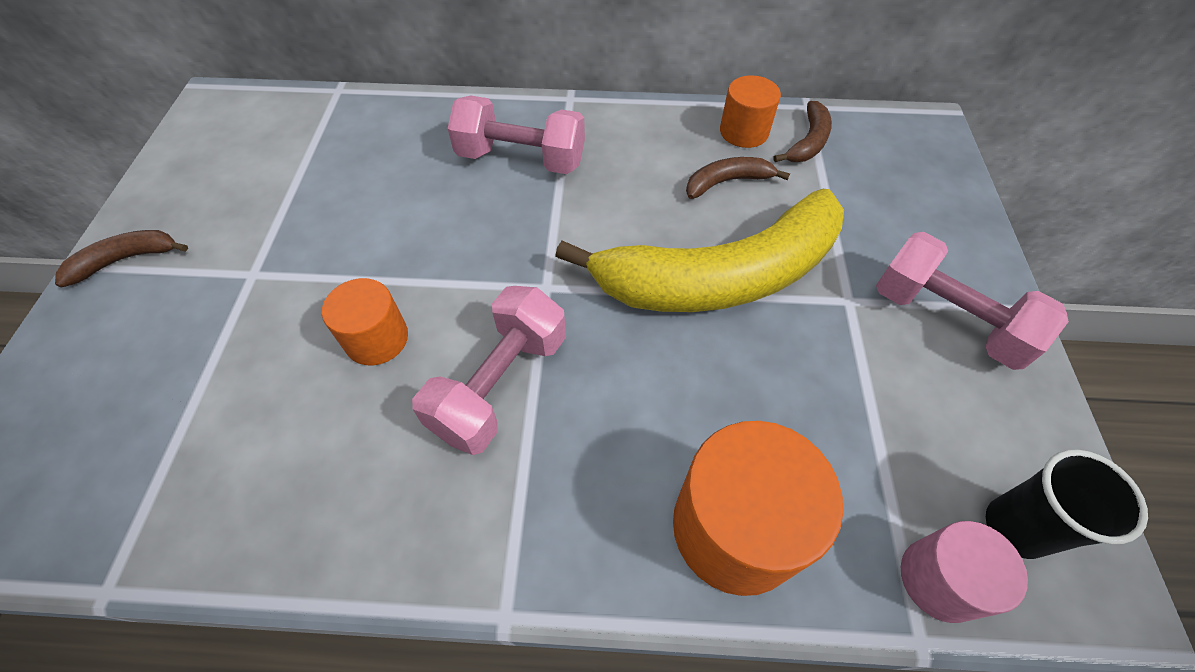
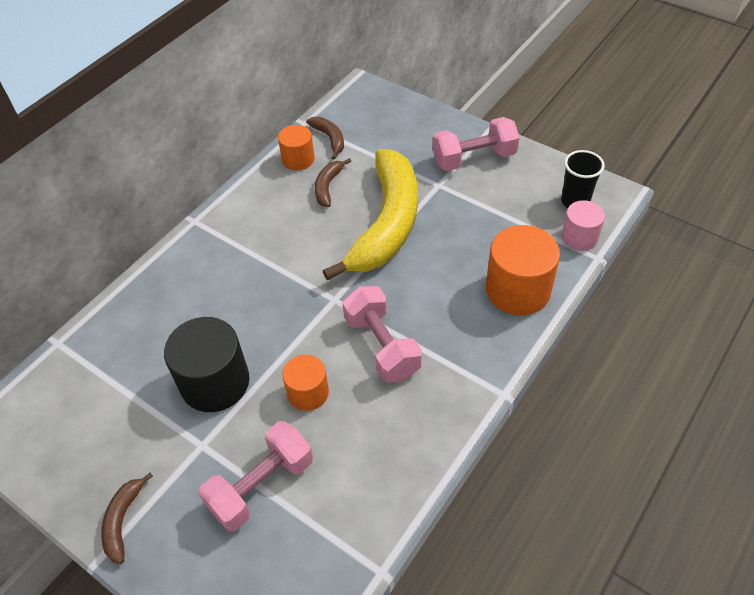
camera: 55 degrees left, 5 degrees down
pink dumbbell [448,95,585,174] -> pink dumbbell moved to [198,421,313,531]
none -> black cylinder [164,317,250,412]

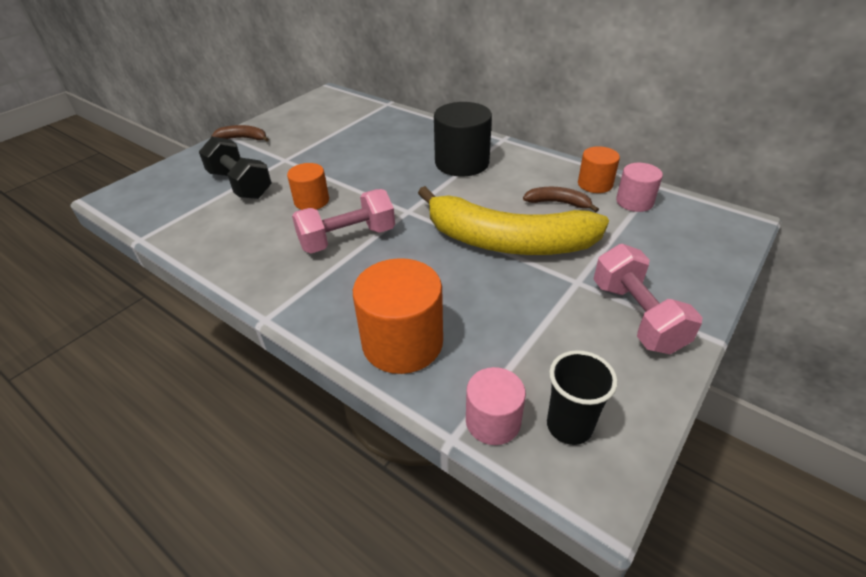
camera: 90 degrees right, 10 degrees down
black cylinder [164,317,250,412] -> black cylinder moved to [434,102,492,176]
pink dumbbell [198,421,313,531] -> black dumbbell [199,137,272,199]
brown banana [306,117,344,160] -> pink cylinder [616,163,663,212]

